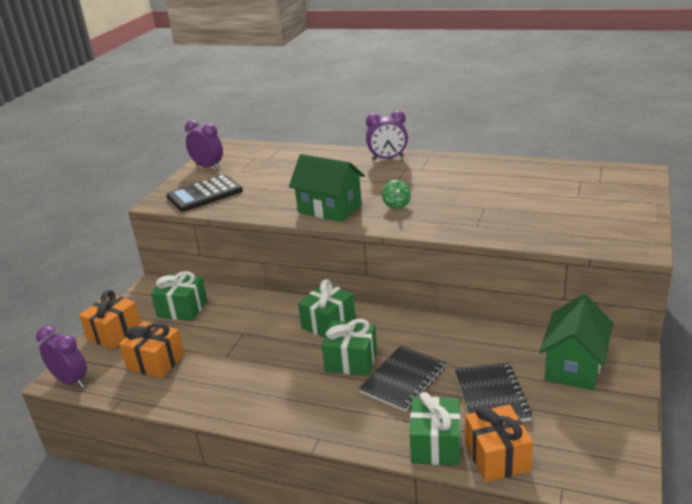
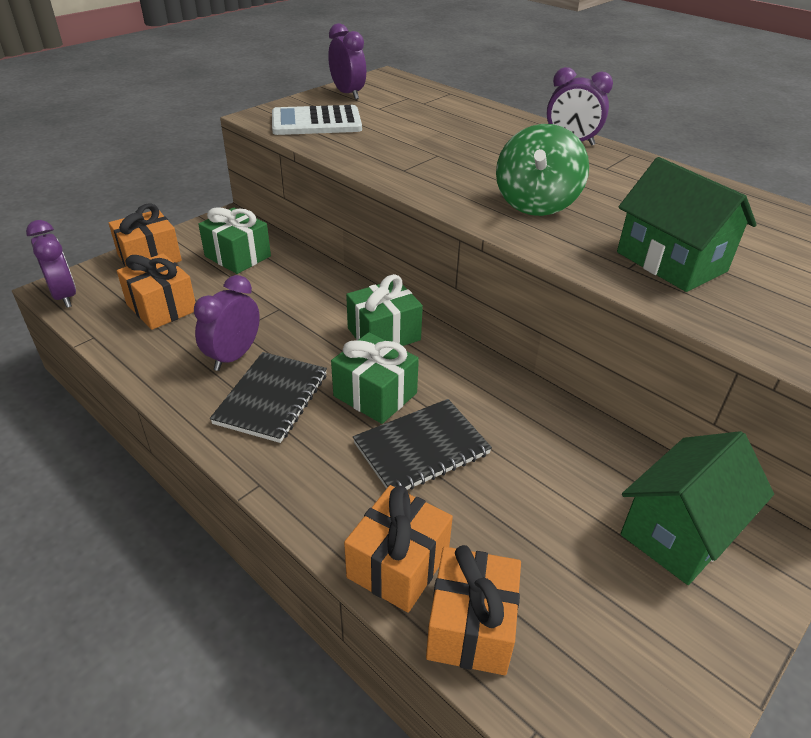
camera: 20 degrees right, 10 degrees up
black calculator [166,174,243,212] -> white calculator [272,105,362,135]
green house [289,154,365,222] -> green house moved to [617,157,757,292]
green spinning top [382,180,411,209] -> green spinning top [496,124,589,216], size x2.05
green gift [410,392,460,465] -> orange gift [344,485,453,613]
black notebook [455,362,532,422] -> black notebook moved to [210,352,327,443]
none -> purple clock [194,275,260,371]

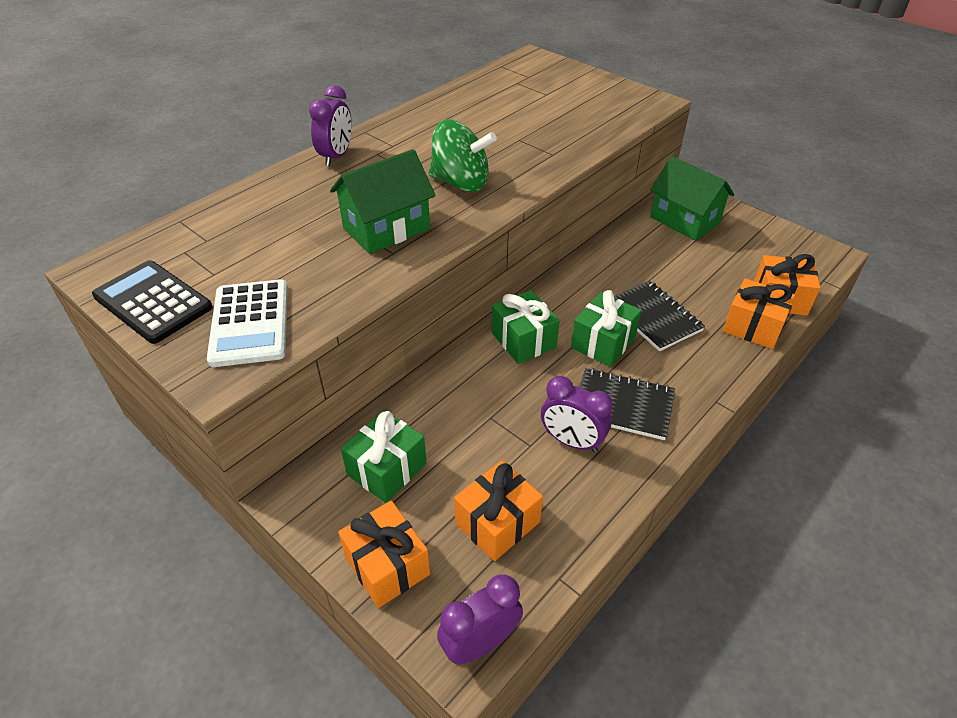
camera: 90 degrees left, 5 degrees up
purple clock [328,23,366,100] -> black calculator [92,260,213,344]
green house [617,157,757,292] -> green house moved to [330,149,436,254]

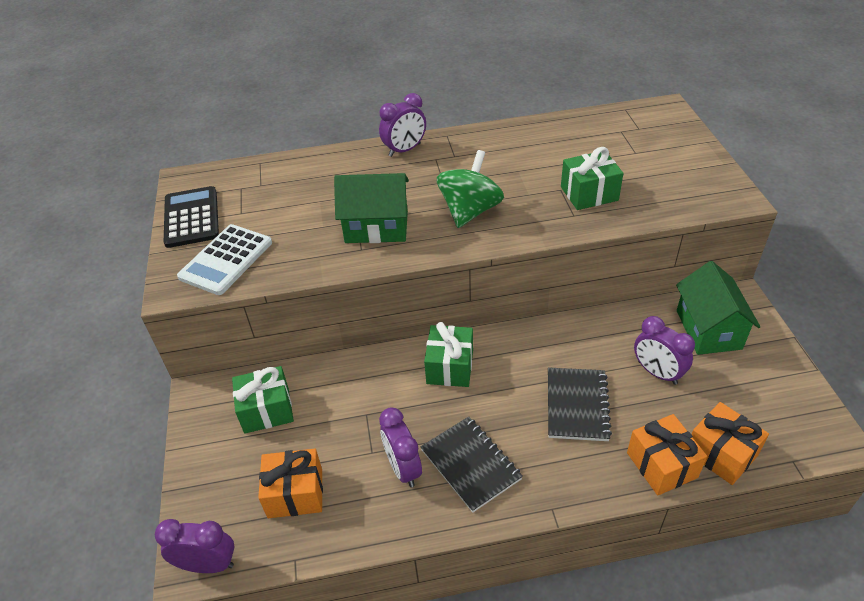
camera: 40 degrees right, 0 degrees up
orange gift [338,501,430,608] -> none
green spinning top [429,119,497,192] -> green spinning top turned 120 degrees counterclockwise [437,150,504,228]
green gift [571,290,641,367] -> green gift moved to [561,147,623,210]
none -> purple clock [634,316,695,385]

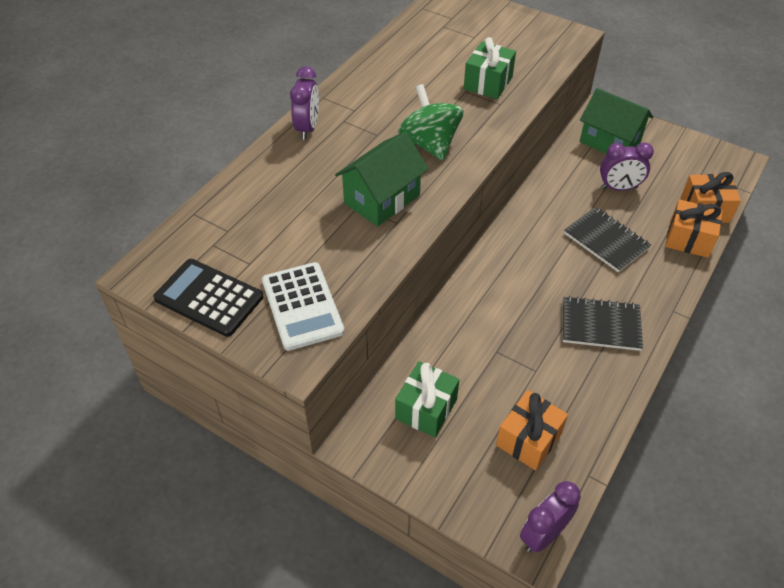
camera: 50 degrees left, 5 degrees up
purple clock [379,408,422,487] -> none
green gift [424,322,473,387] -> none

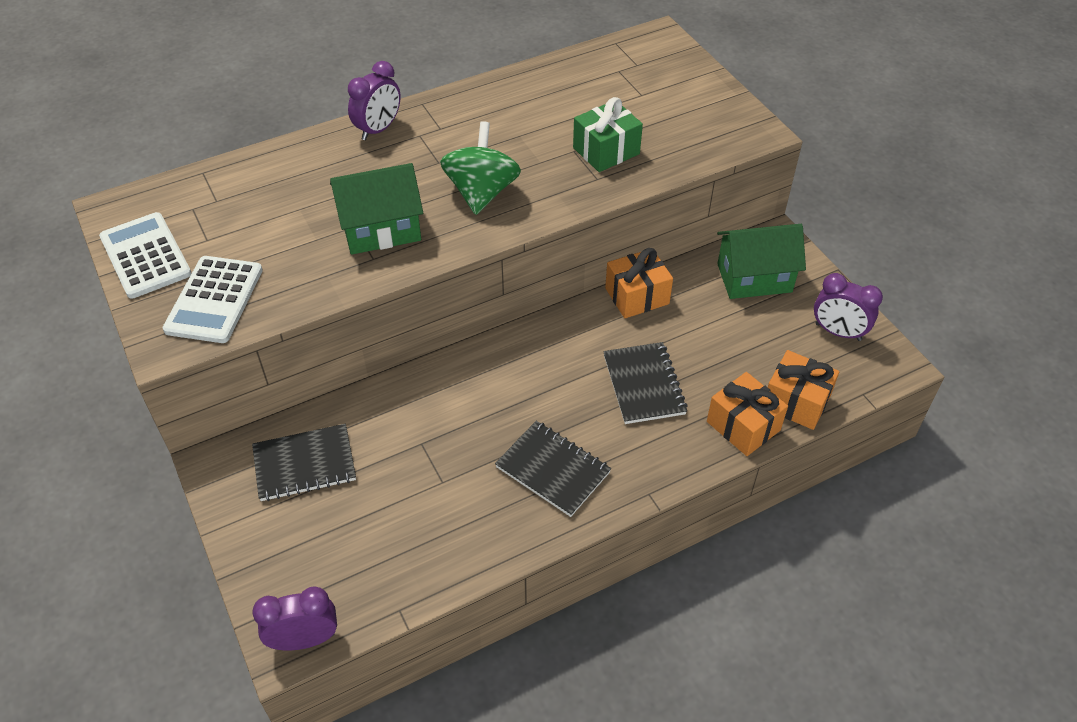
camera: 30 degrees right, 0 degrees up
black calculator [153,259,264,337] -> white calculator [99,212,192,299]
green gift [395,361,459,437] -> black notebook [252,424,356,501]
orange gift [496,390,568,471] -> orange gift moved to [605,248,673,318]
green house [580,88,653,154] -> green house turned 75 degrees counterclockwise [717,224,806,299]
purple clock [600,142,654,191] -> purple clock moved to [814,273,883,341]

